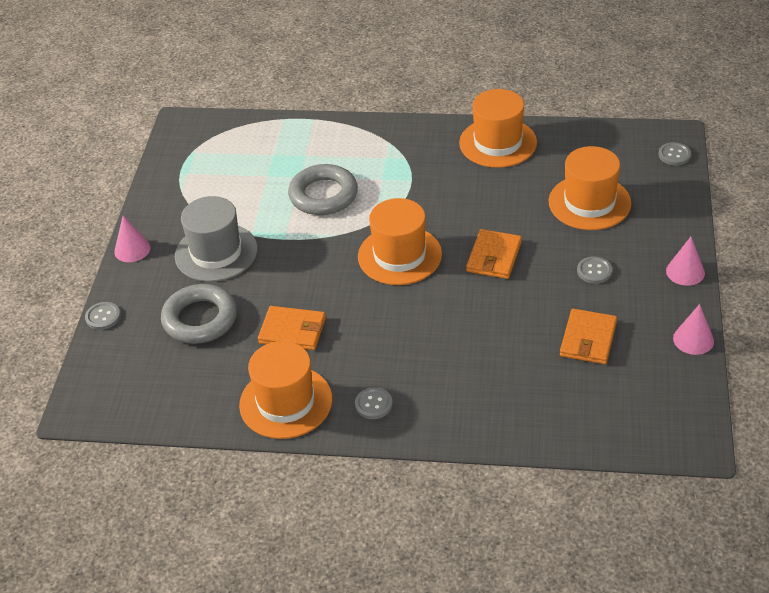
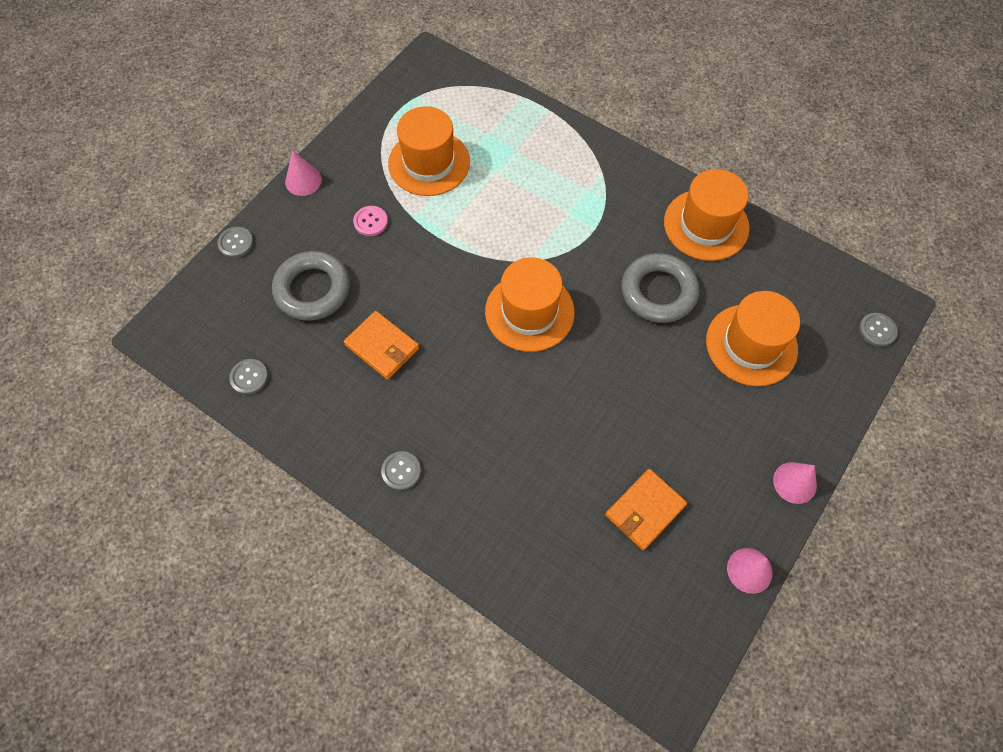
camera: 25 degrees right, 20 degrees up
grey hat [175,196,258,282] -> pink button [353,206,388,236]
orange hat [239,341,332,439] -> orange hat moved to [388,106,470,196]
grey ring [288,164,358,215] -> grey ring moved to [621,253,699,323]
orange wallet [466,229,522,279] -> none
grey button [577,256,612,284] -> grey button moved to [229,359,268,395]

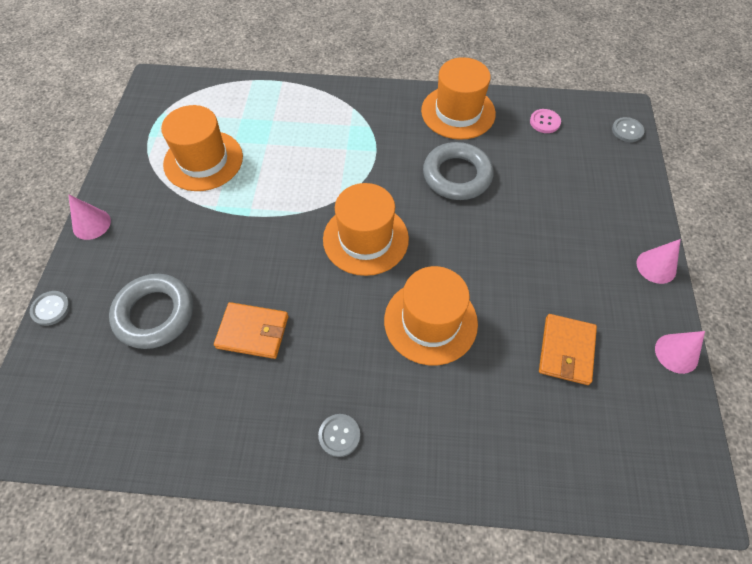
camera: 30 degrees left, 5 degrees down
grey button [229,359,268,395] -> none
pink button [353,206,388,236] -> pink button moved to [530,109,561,133]
orange hat [706,291,800,386] -> orange hat moved to [384,266,478,365]

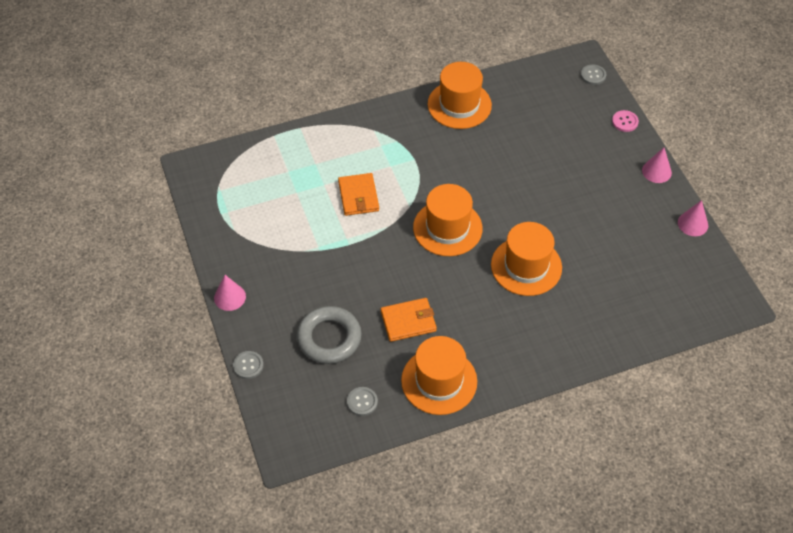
camera: 25 degrees left, 5 degrees down
orange hat [161,105,243,191] -> orange hat moved to [401,336,477,415]
grey button [318,414,360,457] -> grey button moved to [347,387,378,416]
grey ring [423,142,493,200] -> none
pink button [530,109,561,133] -> pink button moved to [612,110,639,132]
orange wallet [539,314,597,385] -> orange wallet moved to [338,173,379,216]

